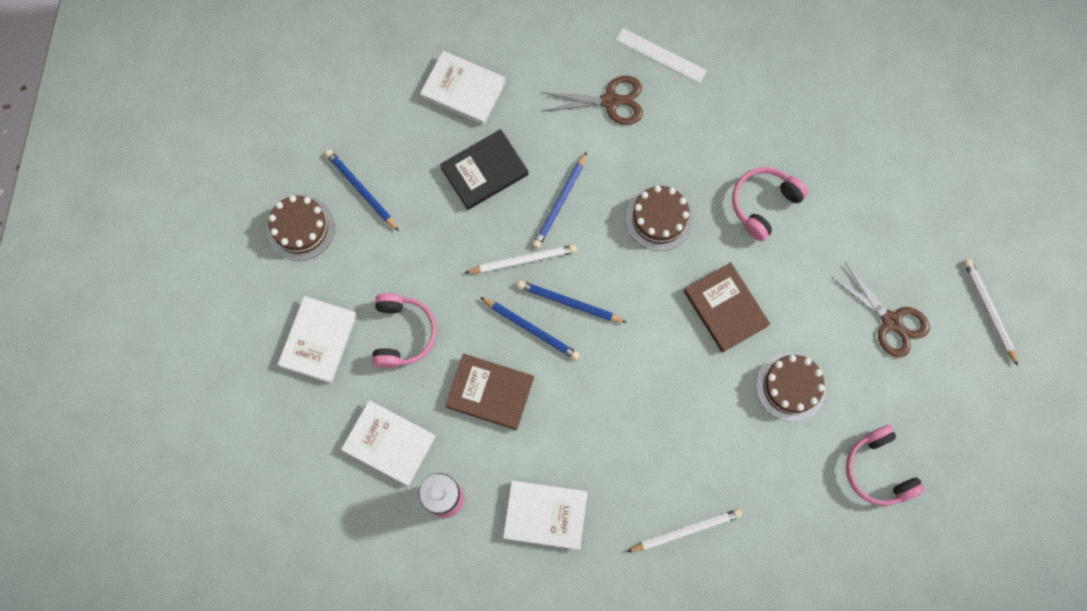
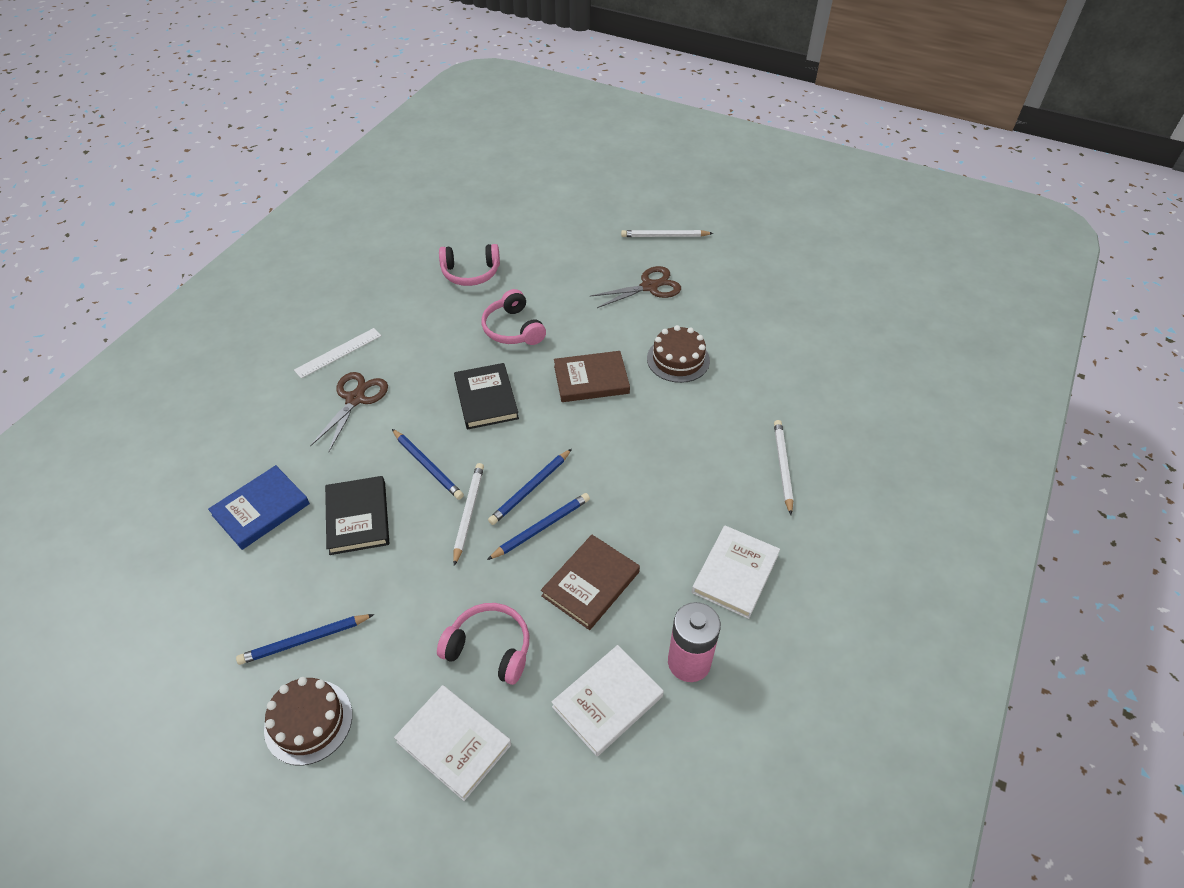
camera: 70 degrees left, 25 degrees down
white book [420,51,506,125] -> blue book [208,465,310,550]
brown cake [626,185,693,251] -> black book [454,363,519,429]
pink headphones [846,425,925,506] -> pink headphones moved to [439,244,500,286]

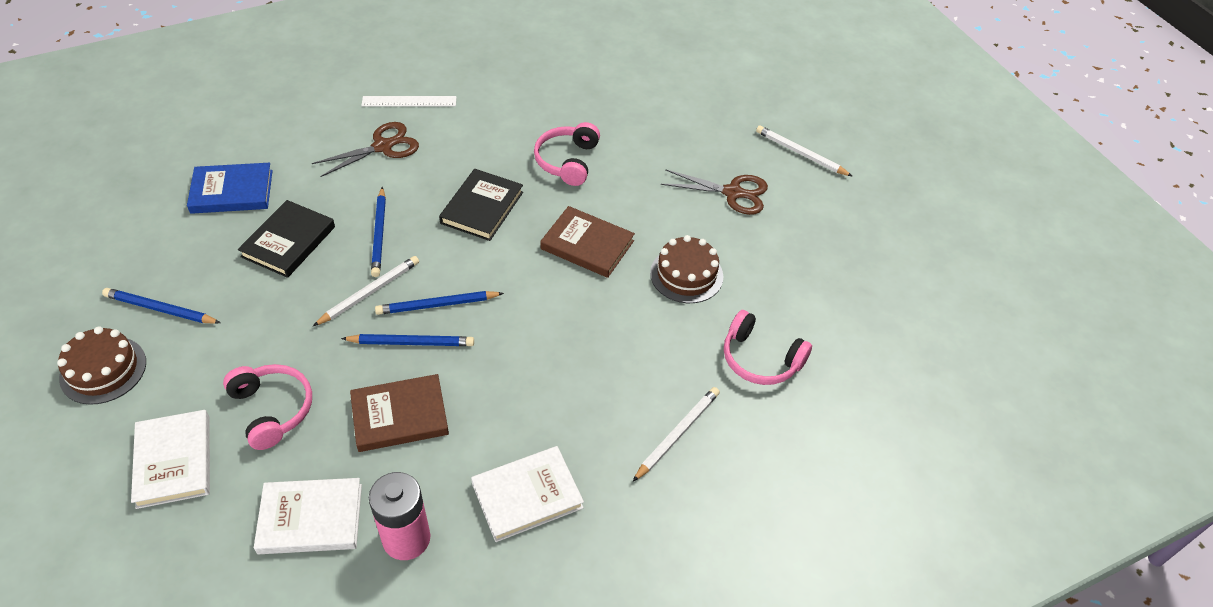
camera: 35 degrees right, 0 degrees up
pink headphones [439,244,500,286] -> pink headphones moved to [724,310,812,385]

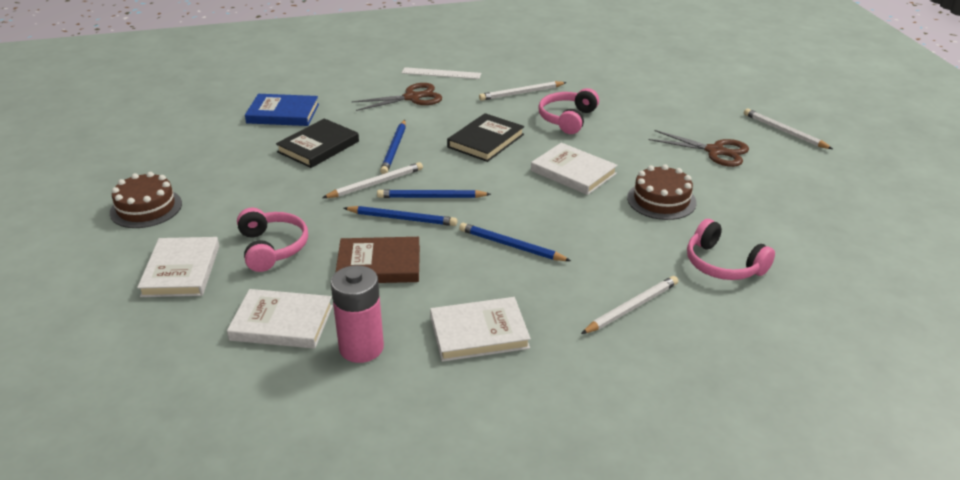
camera: 15 degrees right, 15 degrees down
blue pencil [102,288,221,324] -> blue pencil moved to [459,223,571,261]
brown book [540,206,635,278] -> white book [531,143,618,195]
none -> white pencil [479,81,567,101]

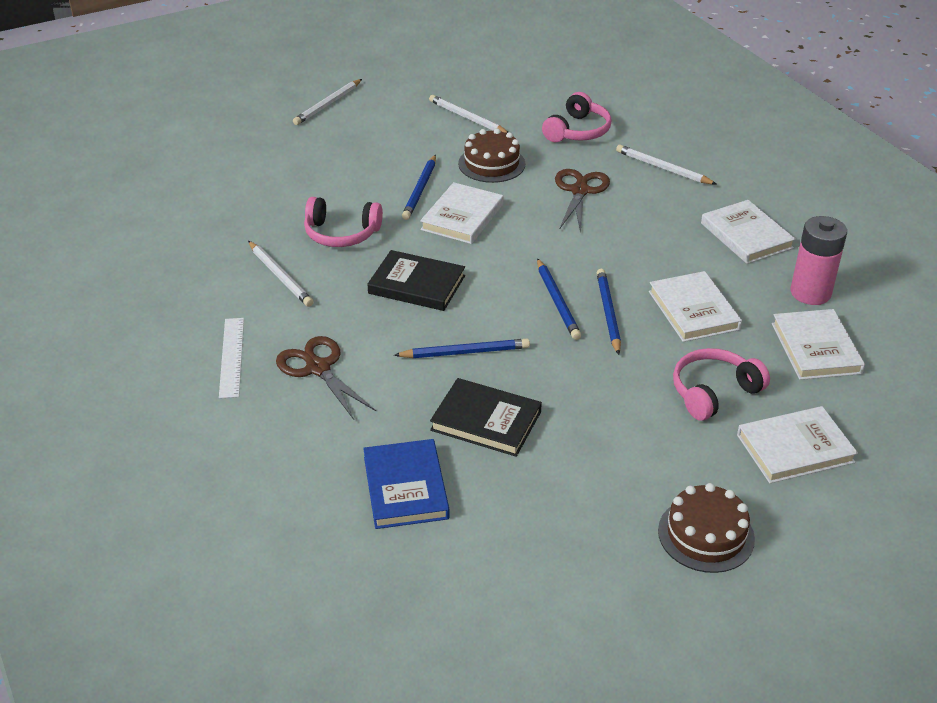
camera: 105 degrees left, 5 degrees up
white pencil [322,162,423,198] -> white pencil moved to [429,95,508,133]
brown book [335,237,420,283] -> white book [649,271,742,342]
blue pencil [459,223,571,261] -> blue pencil moved to [402,155,436,220]
brown scissors [649,130,749,167] -> brown scissors moved to [555,169,610,233]

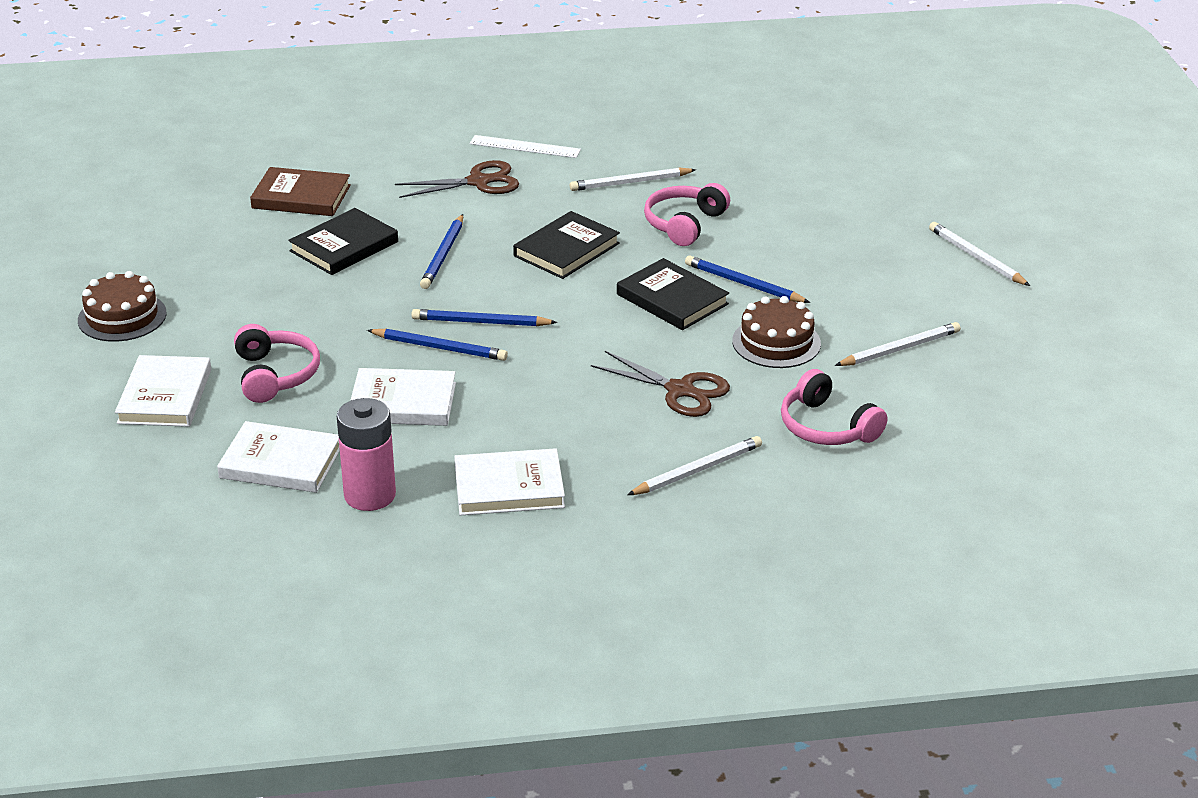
camera: 110 degrees right, 5 degrees down
blue book [363,439,450,529] -> brown book [250,167,351,216]
white book [420,182,503,244] -> black book [617,258,729,330]

